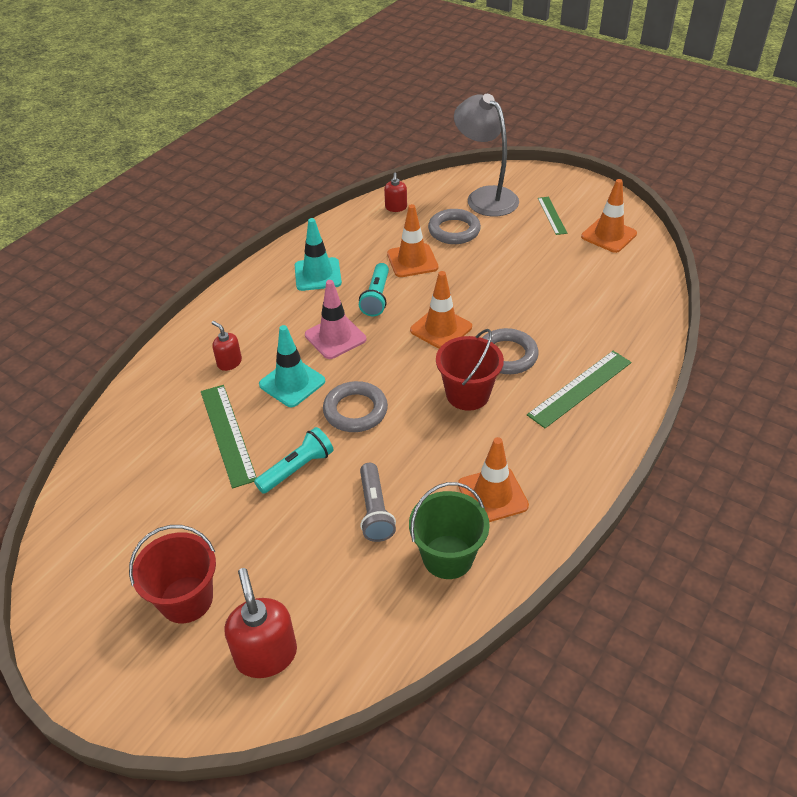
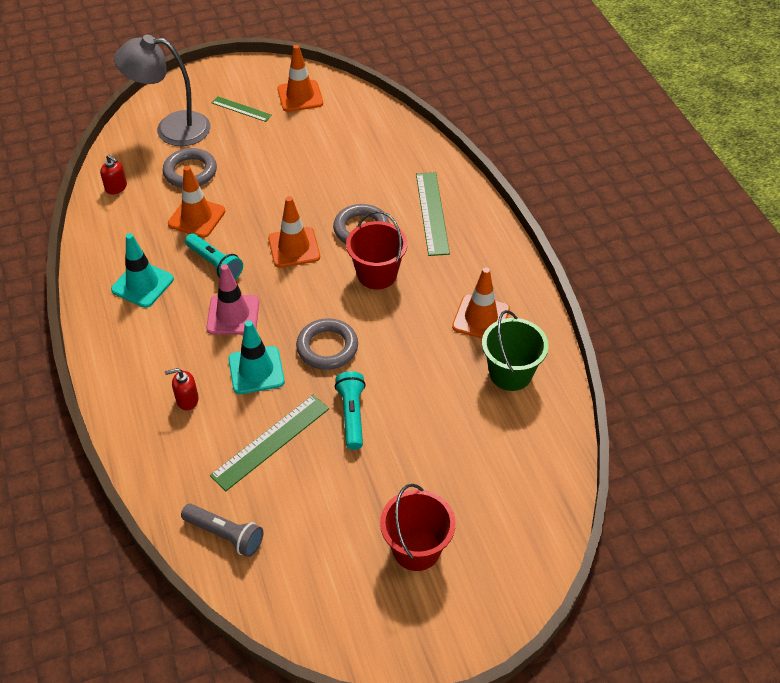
camera: 55 degrees left, 5 degrees up
green ruler [201,385,257,488] -> green ruler turned 60 degrees counterclockwise [210,395,329,491]
red soap dispenser [224,568,297,678] -> none
grey flashlight [360,463,396,542] -> grey flashlight moved to [181,504,263,557]

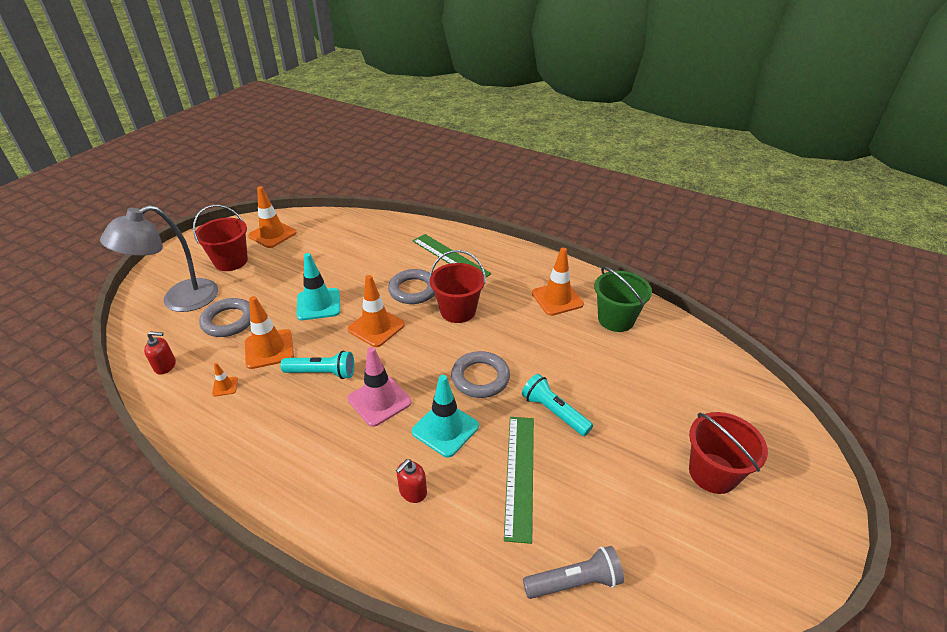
camera: 40 degrees left, 10 degrees down
turquoise traffic cone [111,233,174,308] -> turquoise traffic cone moved to [297,253,340,320]
green ruler [212,96,272,122] -> red bucket [193,205,248,271]
none -> orange traffic cone [212,363,238,396]

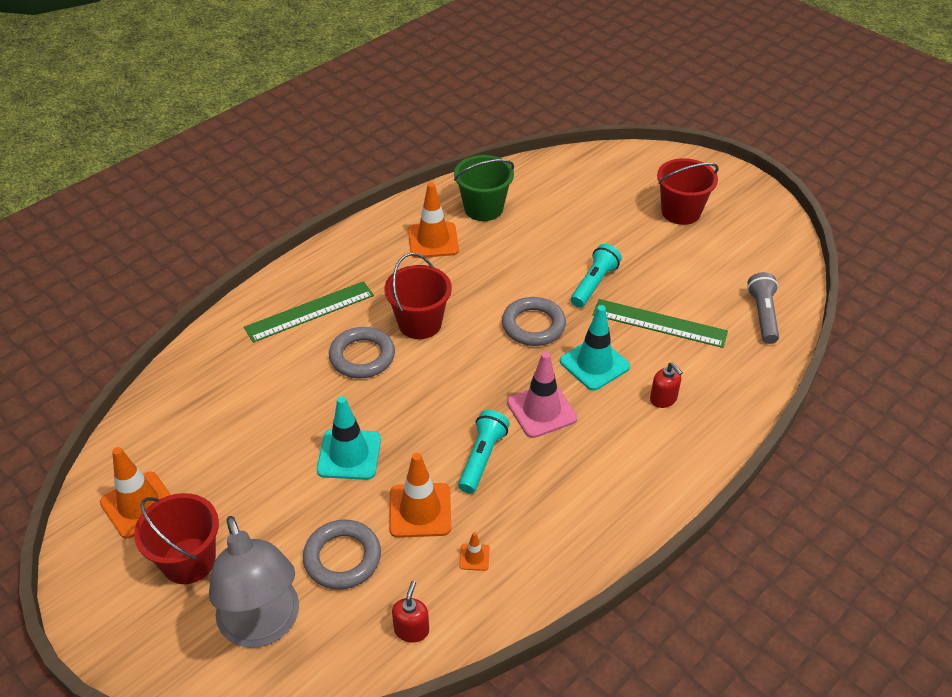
camera: 75 degrees left, 5 degrees up
orange traffic cone [347,275,405,347] -> none
turquoise flashlight [522,374,593,436] -> turquoise flashlight turned 150 degrees clockwise [571,244,622,308]

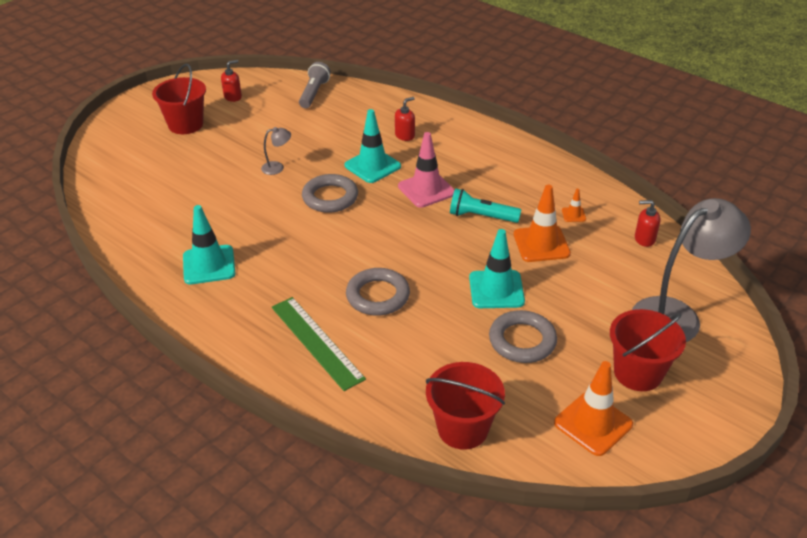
camera: 95 degrees left, 5 degrees down
grey ring [303,520,381,590] -> grey ring moved to [489,310,557,363]
red bucket [384,253,452,339] -> red bucket moved to [426,362,505,450]
orange traffic cone [408,182,459,258] -> turquoise traffic cone [183,205,236,284]
green bucket [454,155,514,221] -> none
turquoise flashlight [571,244,622,308] -> grey lamp [261,127,291,175]
green ruler [593,299,728,348] -> none
grey flashlight [747,272,779,344] -> grey flashlight turned 105 degrees clockwise [299,62,331,108]
none -> red soap dispenser [221,60,242,102]

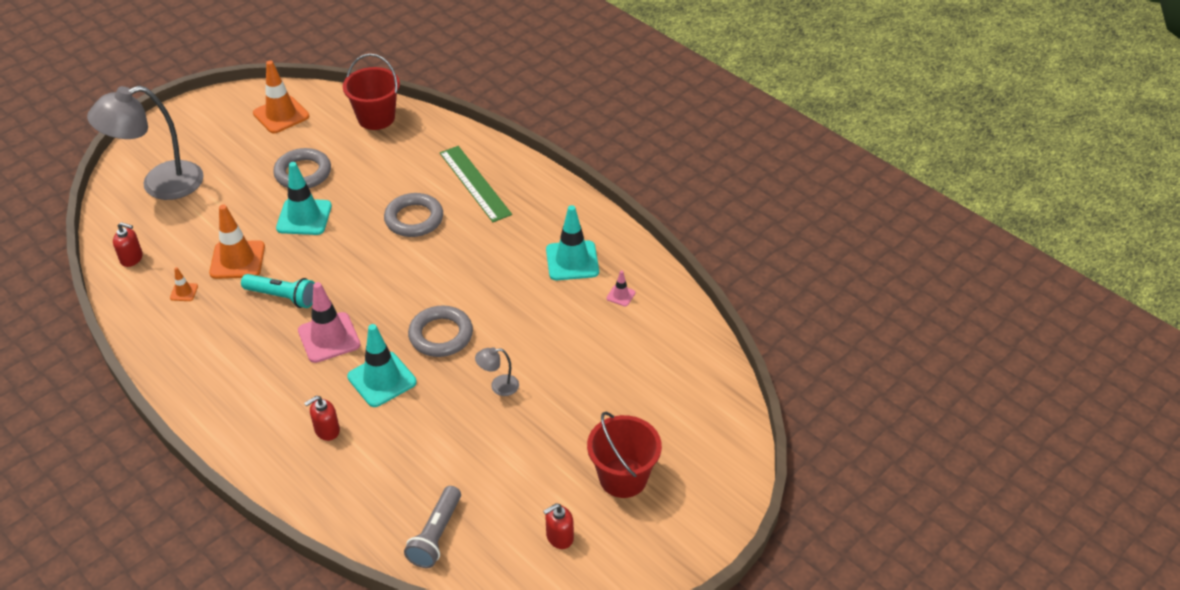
camera: 175 degrees left, 5 degrees up
red bucket [610,309,686,391] -> none
none -> pink traffic cone [606,271,636,306]

